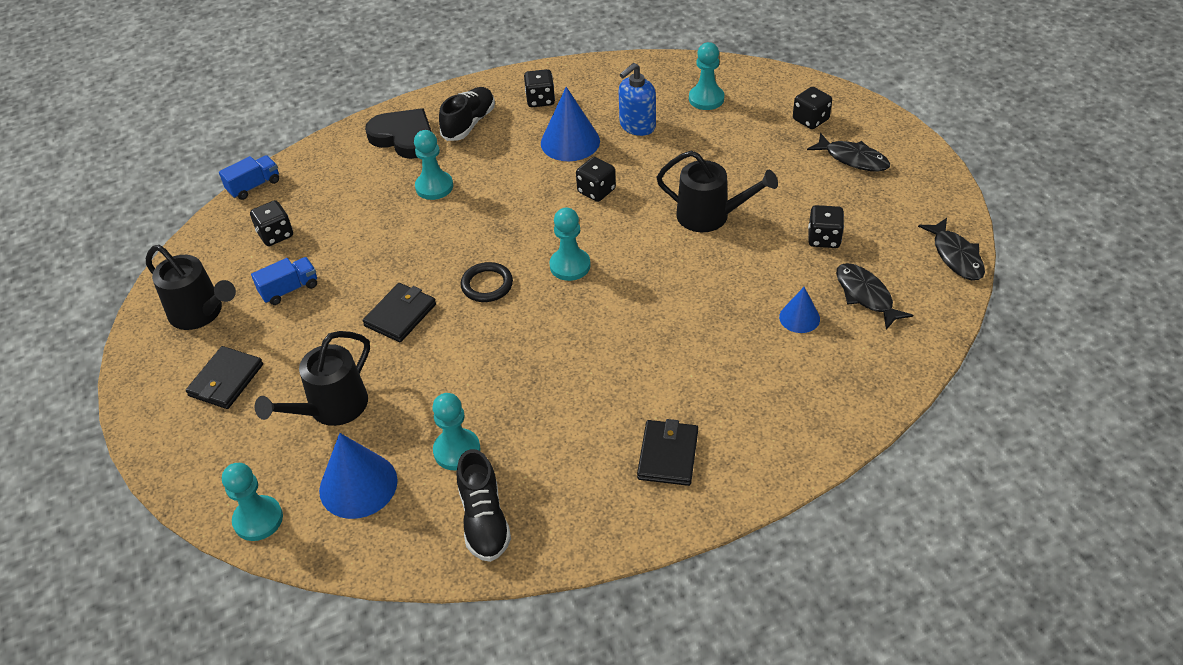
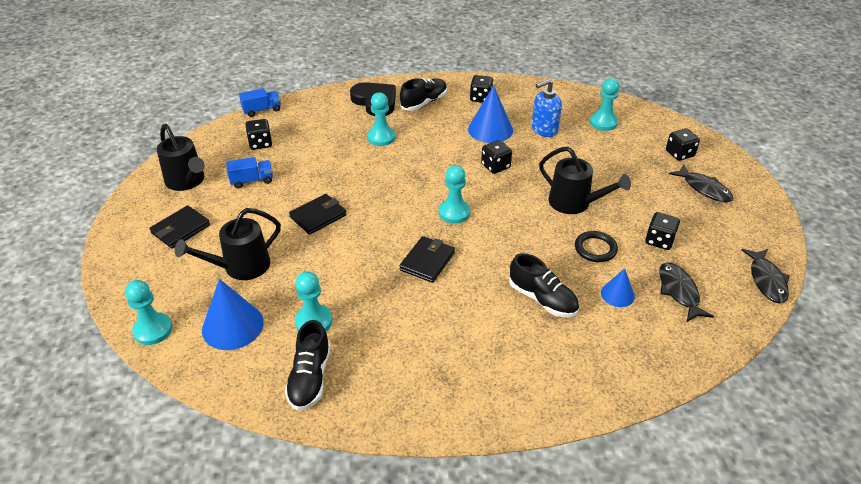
camera: 15 degrees right, 5 degrees down
black ring [460,262,513,302] -> black ring moved to [575,231,618,262]
black wallet [637,419,698,486] -> black wallet moved to [399,236,455,283]
none -> black shoe [509,253,579,317]

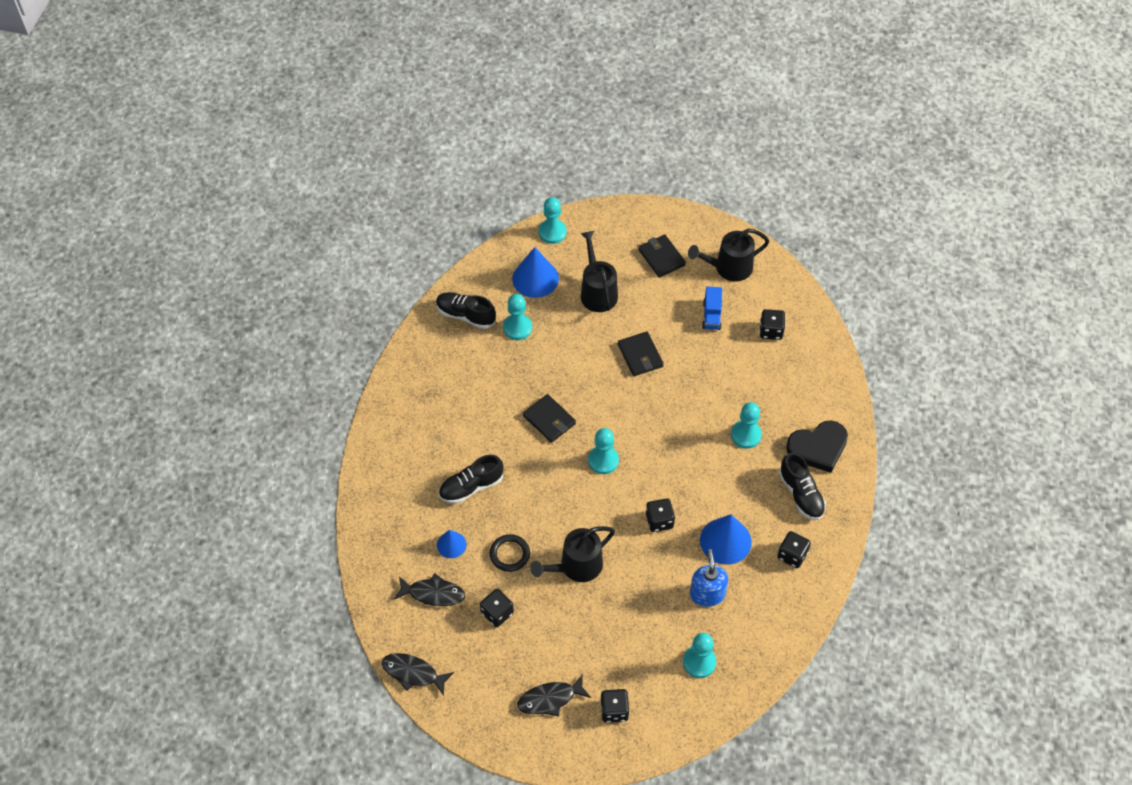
camera: 110 degrees right, 15 degrees up
blue truck [239,88,281,117] -> none

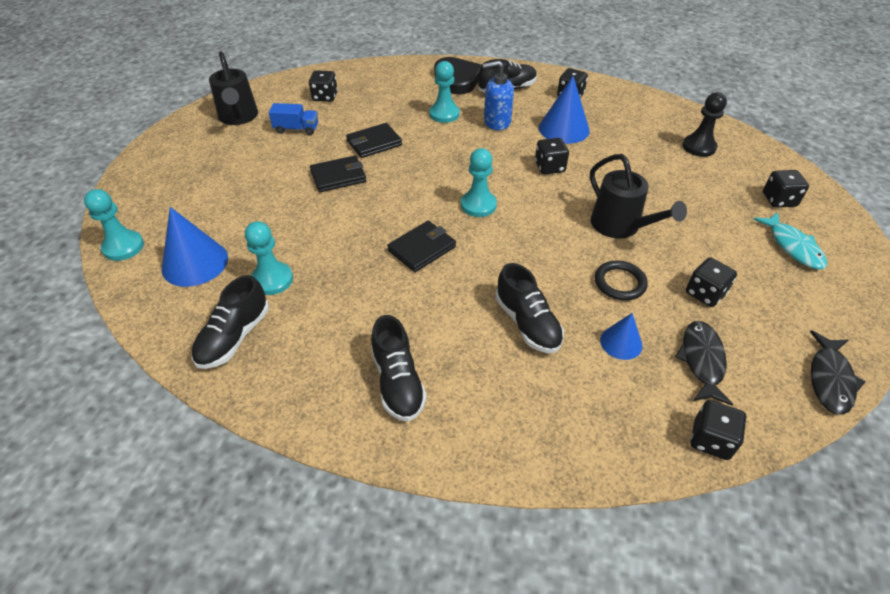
camera: 90 degrees left, 10 degrees down
black fish [517,674,591,716] -> turquoise fish [753,212,827,269]
black watering can [580,231,618,312] -> none
black wallet [638,234,686,278] -> black wallet moved to [346,123,402,158]
turquoise pawn [683,633,716,678] -> black pawn [683,92,727,157]
blue soap dispenser [690,549,728,607] -> blue soap dispenser moved to [483,60,514,130]
none -> black shoe [371,315,427,422]
none -> black dice [691,400,746,460]

